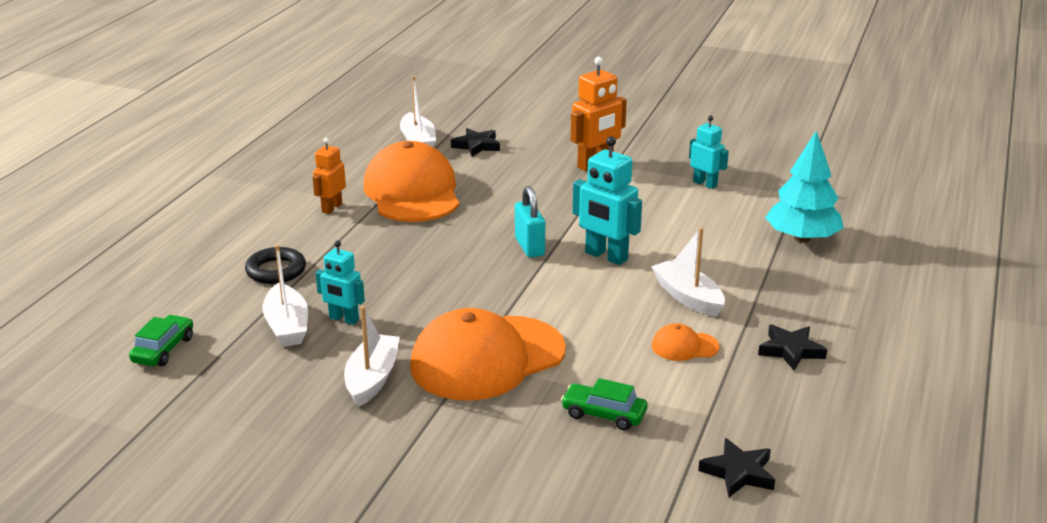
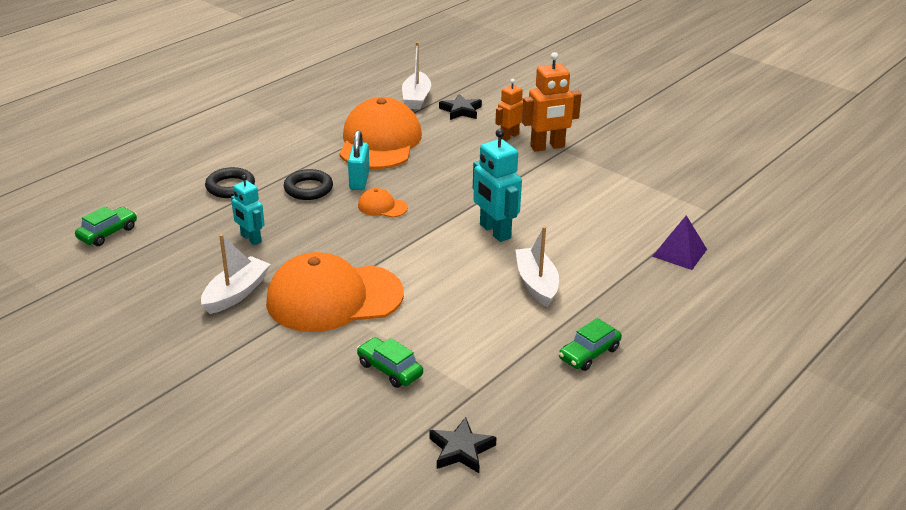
camera: 20 degrees right, 5 degrees up
white boat [262,245,308,347] -> none
orange robot [313,138,346,214] -> orange robot moved to [495,79,523,141]
turquoise padlock [515,186,545,258] -> turquoise padlock moved to [348,130,370,190]
orange cap [652,323,719,361] -> orange cap moved to [358,188,408,218]
turquoise robot [689,116,729,189] -> none
black star [758,325,827,371] -> green car [559,318,622,371]
turquoise tree [765,131,844,243] -> purple pyramid [652,215,707,270]
none -> black ring [284,169,333,200]

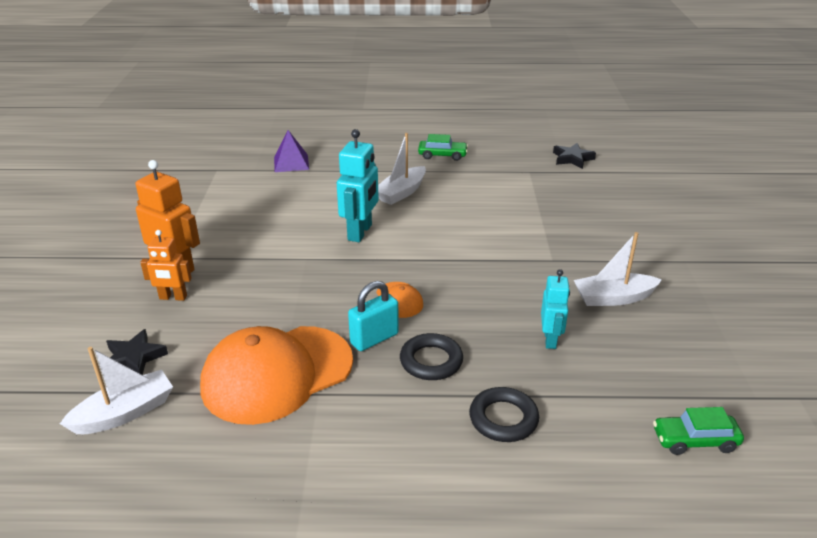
camera: 130 degrees left, 0 degrees up
orange cap [266,252,404,332] -> none
green car [357,337,423,388] -> none

